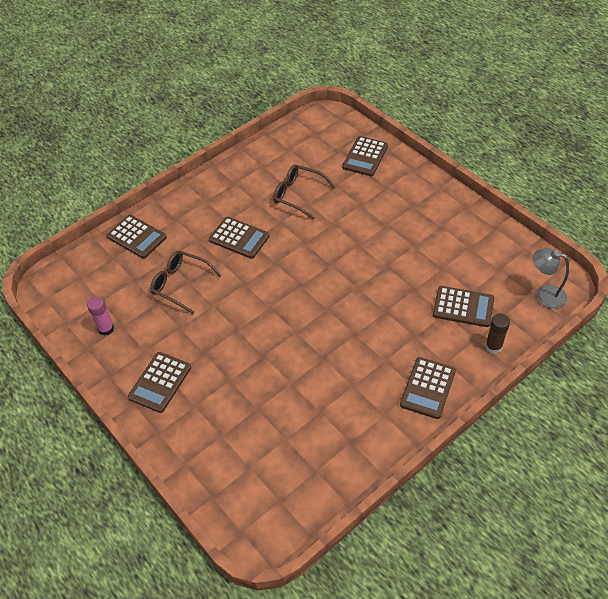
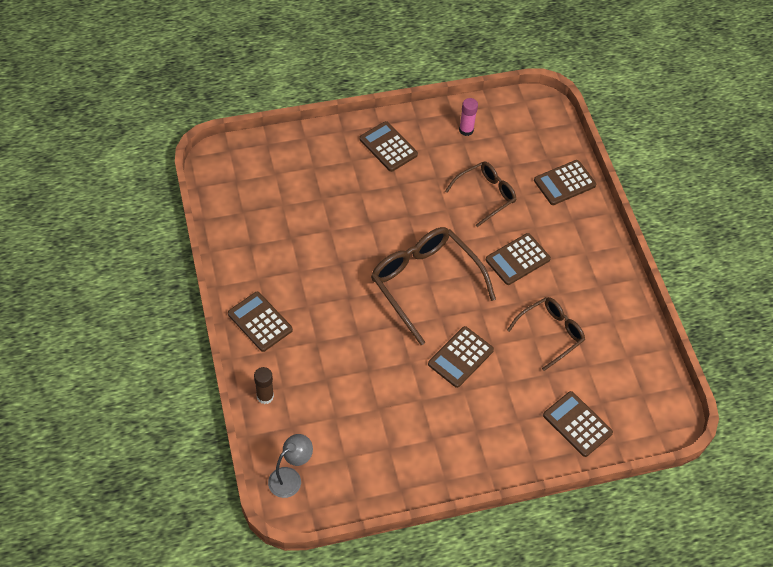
camera: 110 degrees right, 5 degrees up
brown calculator [433,286,494,327] -> brown calculator moved to [428,326,494,388]
none -> brown glasses [371,227,496,345]

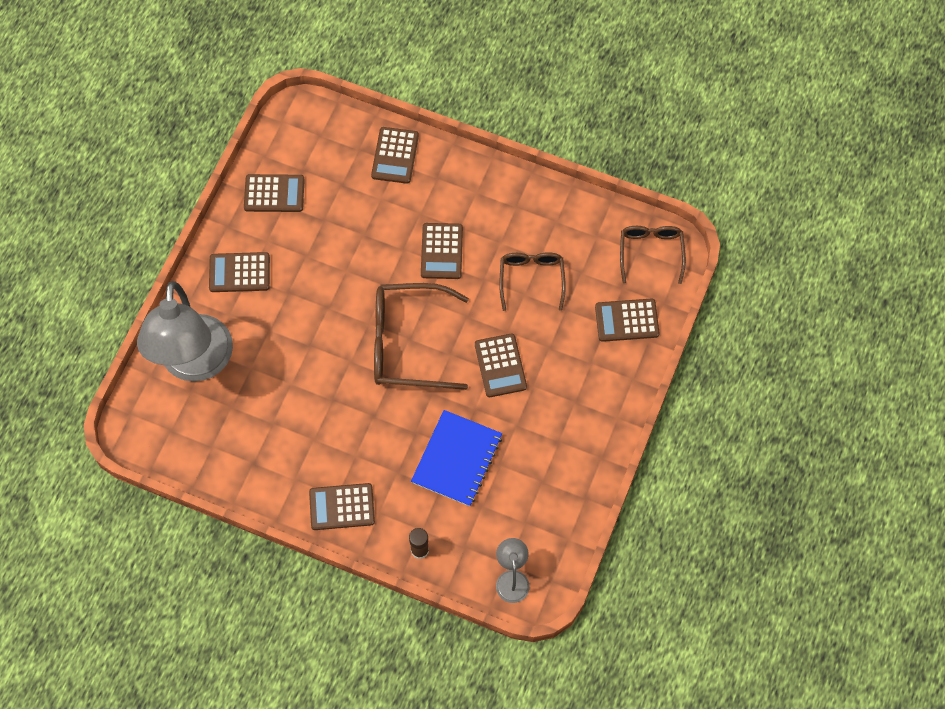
camera: 50 degrees left, 10 degrees up
brown glasses [445,162,516,227] -> brown glasses moved to [620,226,686,284]
pink glue stick [459,98,478,136] -> brown calculator [244,174,305,212]
none -> grey lamp [137,281,233,382]
none -> blue notebook [411,410,502,506]

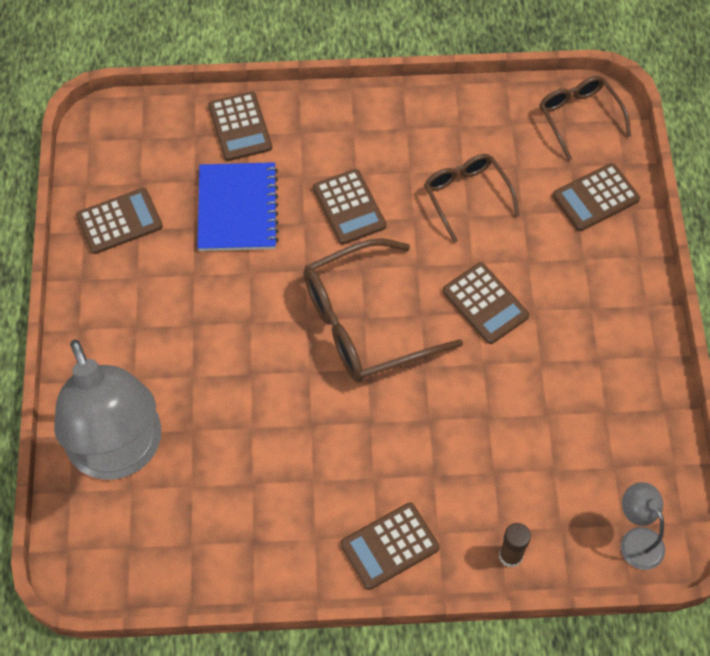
camera: 25 degrees left, 5 degrees down
brown calculator [209,252,270,292] -> none
blue notebook [411,410,502,506] -> blue notebook moved to [197,162,279,251]

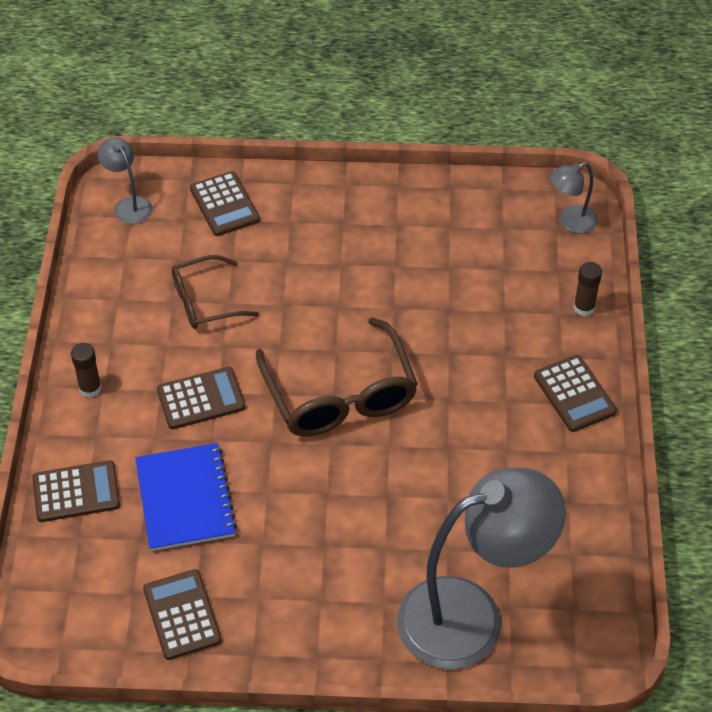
camera: 85 degrees left, 10 degrees down
blue notebook [197,162,279,251] -> blue notebook turned 75 degrees clockwise [135,443,237,551]
brown calculator [442,262,529,344] -> none
brown glasses [539,76,631,161] -> grey lamp [98,138,152,224]
none -> brown glue stick [71,343,102,398]

